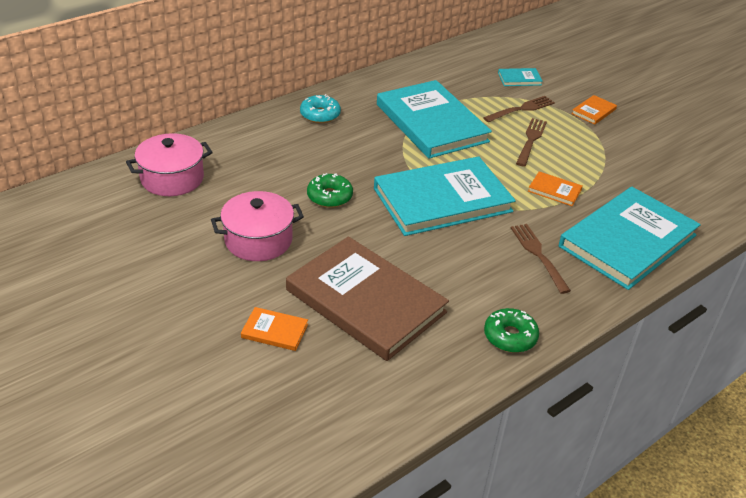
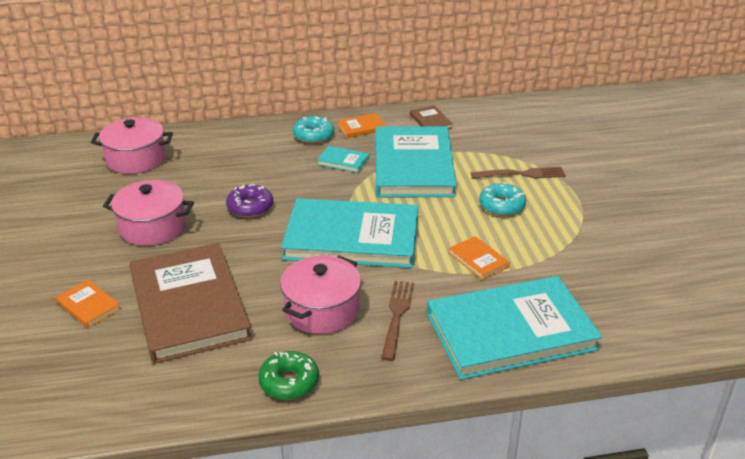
camera: 30 degrees right, 5 degrees down
green donut [307,173,353,208] -> purple donut [226,184,273,218]
turquoise book [498,68,543,86] -> turquoise book moved to [317,146,370,173]
brown fork [516,118,547,167] -> turquoise donut [479,182,526,216]
orange book [571,95,617,125] -> orange book moved to [338,113,386,138]
none -> pink pot [280,256,361,334]
none -> brown book [410,105,453,129]

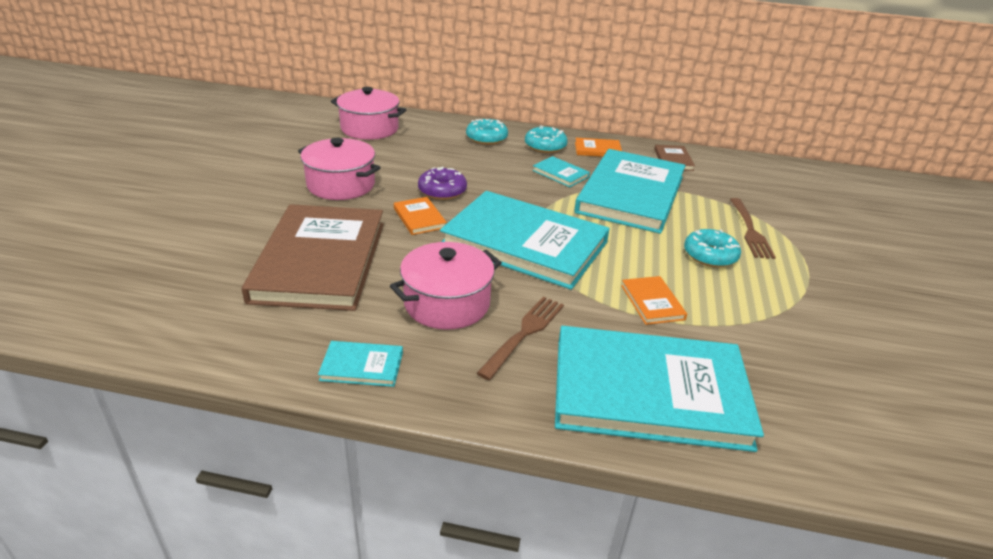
camera: 20 degrees right, 0 degrees up
orange book [56,280,121,328] -> orange book moved to [394,197,447,235]
green donut [258,351,319,400] -> turquoise book [318,341,403,387]
brown fork [471,167,566,179] -> brown fork turned 75 degrees clockwise [730,198,776,259]
none -> turquoise donut [466,119,508,145]

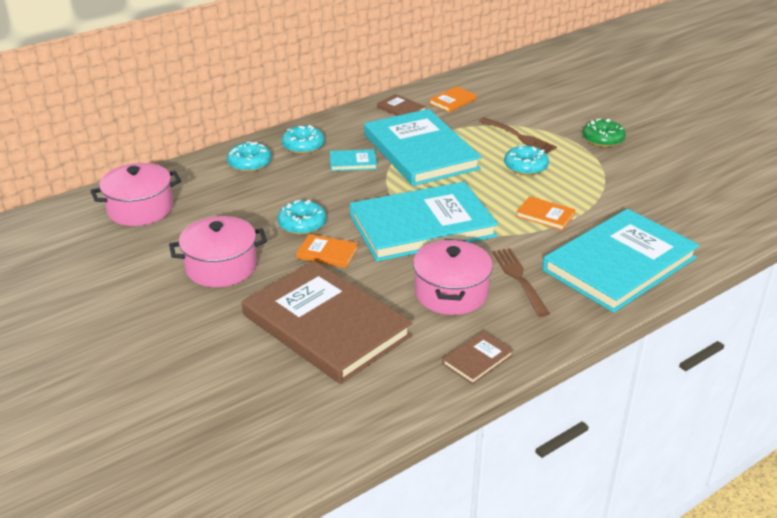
camera: 45 degrees left, 0 degrees up
turquoise book [318,341,403,387] -> brown book [442,331,514,385]
purple donut [418,167,467,200] -> turquoise donut [277,200,326,235]
orange book [575,138,622,157] -> orange book moved to [429,86,477,112]
none -> green donut [582,119,626,147]

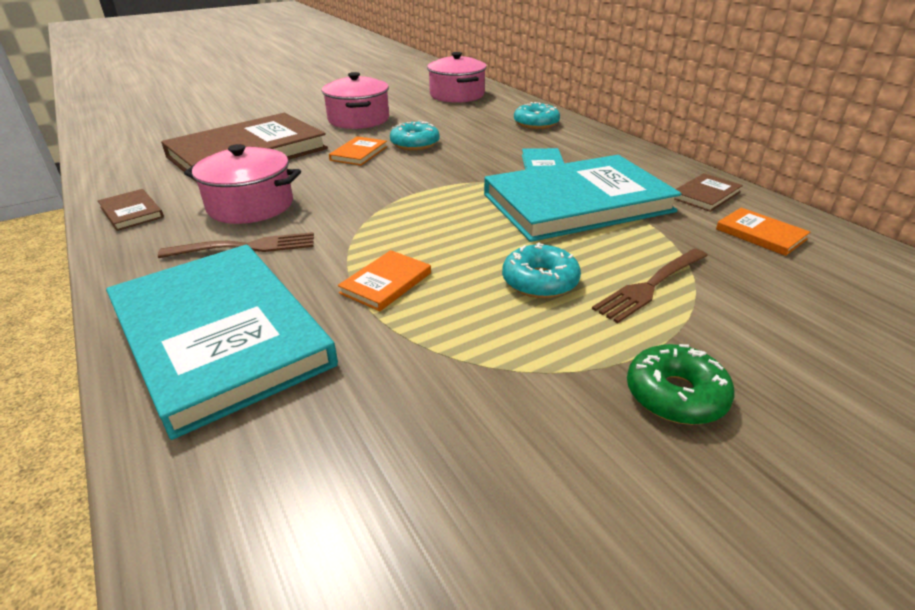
camera: 95 degrees right, 0 degrees up
turquoise donut [282,125,325,154] -> none
turquoise book [350,182,498,262] -> none

